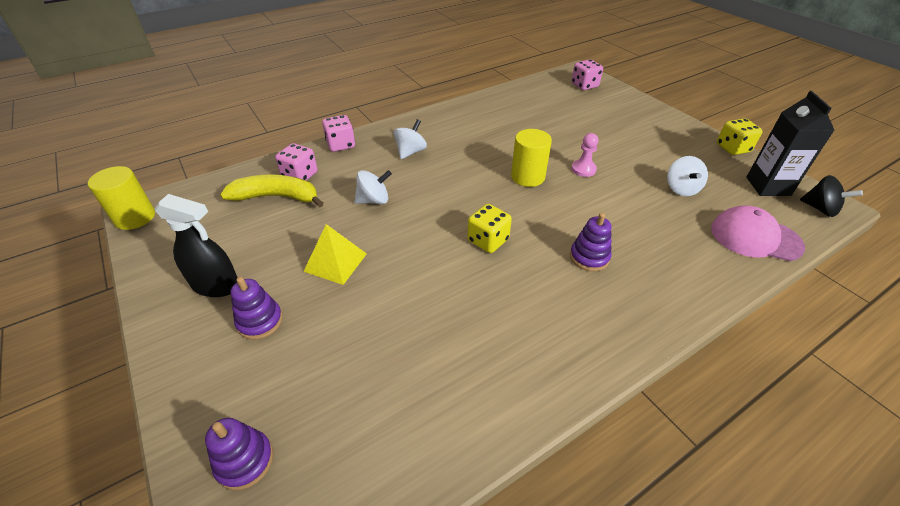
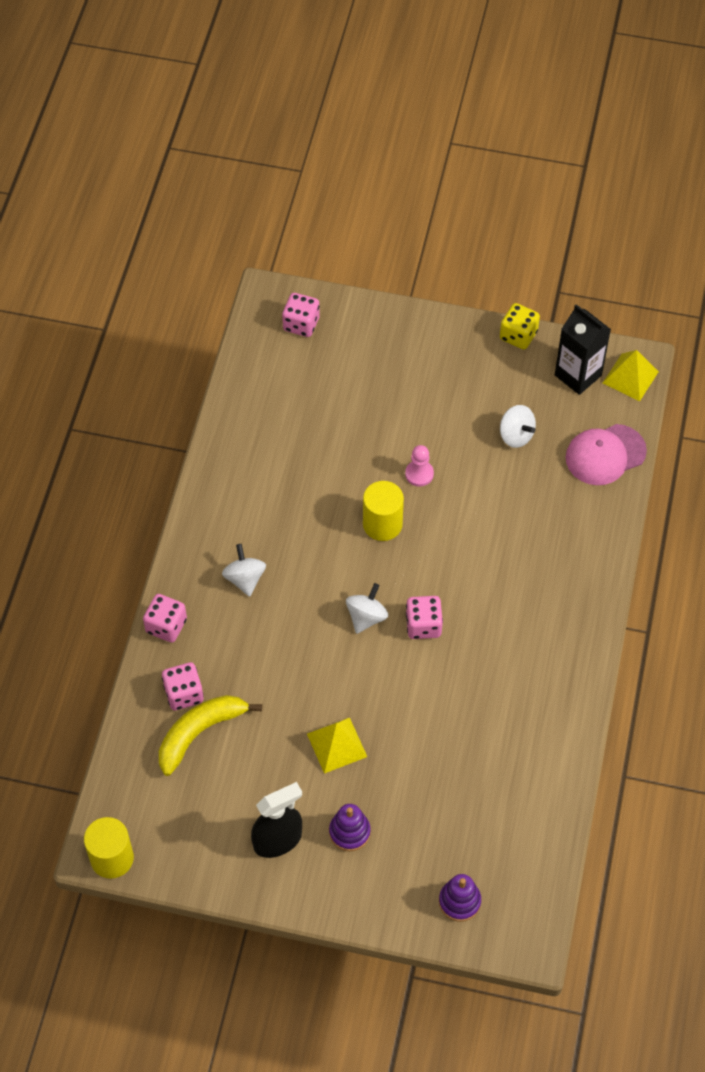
camera: 45 degrees left, 15 degrees up
white spinning top [354,170,392,204] -> white spinning top moved to [346,583,388,634]
yellow dice [467,204,512,253] -> pink dice [406,596,443,639]
purple stacking toy [570,213,611,271] -> none
black spinning top [800,175,863,217] -> yellow pyramid [603,350,659,401]

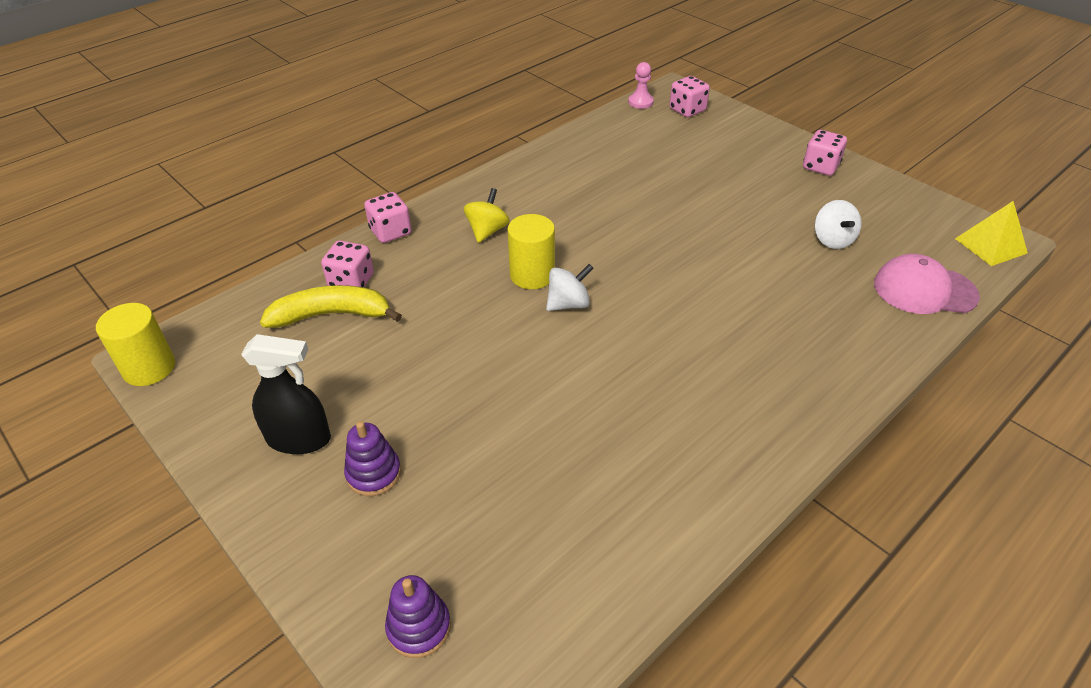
camera: 35 degrees right, 15 degrees down
white spinning top [222,544,266,597] -> yellow spinning top [464,188,510,243]
yellow pyramid [307,718,367,773] -> none
yellow cylinder [363,481,404,541] -> yellow cylinder moved to [508,214,555,289]
pink pawn [405,445,434,487] -> pink pawn moved to [628,62,654,109]
pink dice [406,596,443,639] -> pink dice moved to [803,130,847,176]
yellow dice [500,303,540,349] -> none
black carton [555,304,611,395] -> none

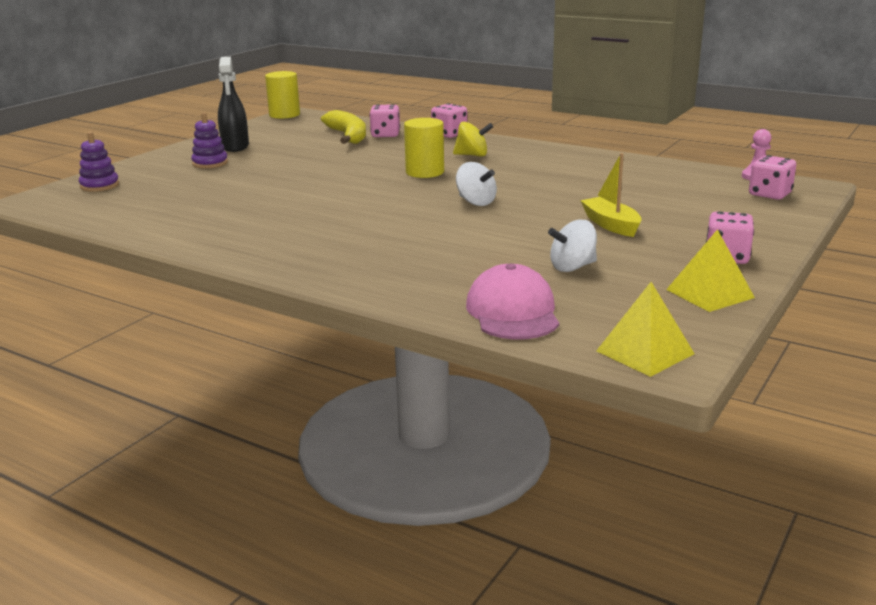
camera: 75 degrees right, 20 degrees down
white spinning top [546,264,594,311] -> white spinning top moved to [456,162,497,206]
none -> yellow boat [580,153,642,237]
none -> yellow pyramid [666,229,755,312]

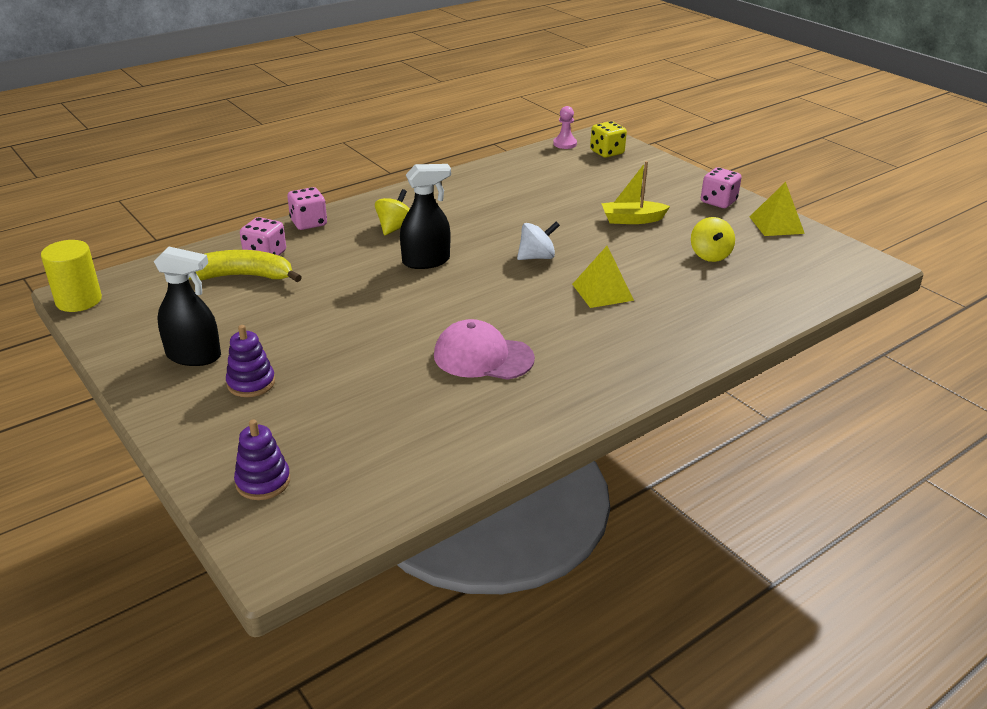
camera: 70 degrees left, 10 degrees up
yellow cylinder [404,118,444,178] -> black spray bottle [400,164,451,269]
pink cap [466,264,559,339] -> pink cap moved to [434,319,535,380]
white spinning top [548,220,597,272] -> yellow spinning top [691,217,735,262]
yellow pyramid [596,282,695,377] -> yellow pyramid moved to [572,246,634,308]
pink dice [749,155,796,200] -> yellow dice [590,121,627,158]

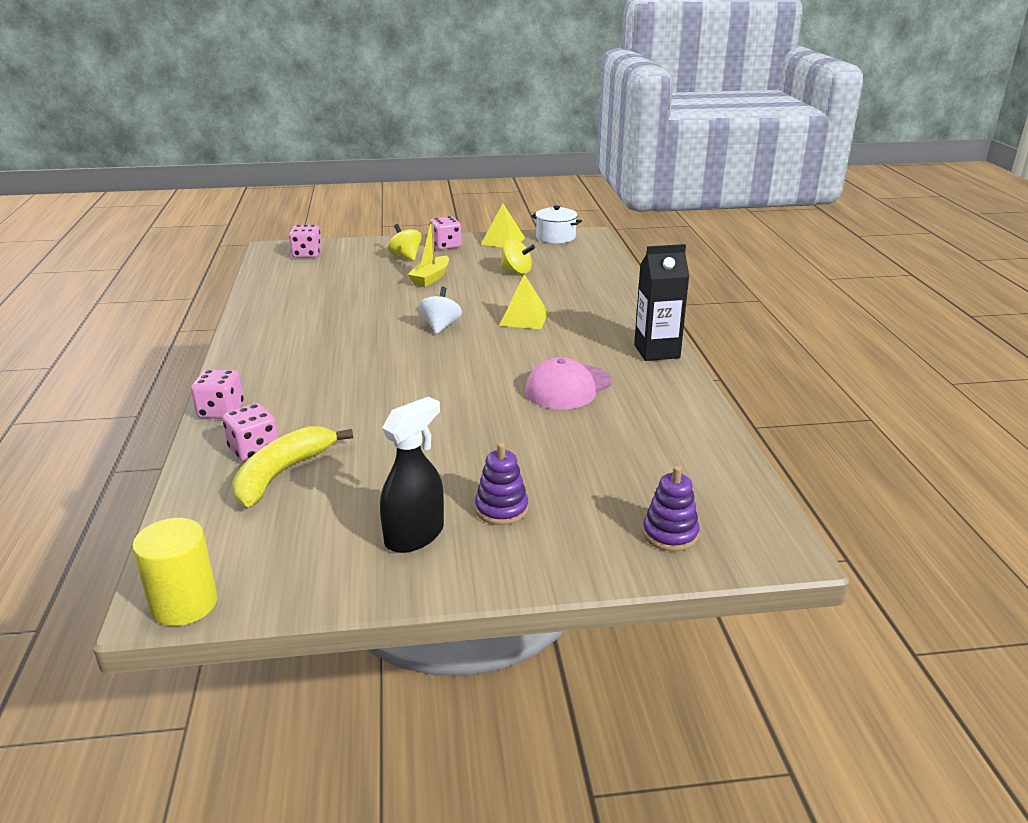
camera: 60 degrees left, 5 degrees down
yellow spinning top [375,189,410,235] -> yellow spinning top moved to [388,224,422,261]
black spray bottle [400,164,451,269] -> none
pink pawn [553,106,577,149] -> none
yellow dice [590,121,627,158] -> pink dice [289,225,322,258]
none -> white pot [531,205,582,244]
none -> black carton [634,244,690,361]

